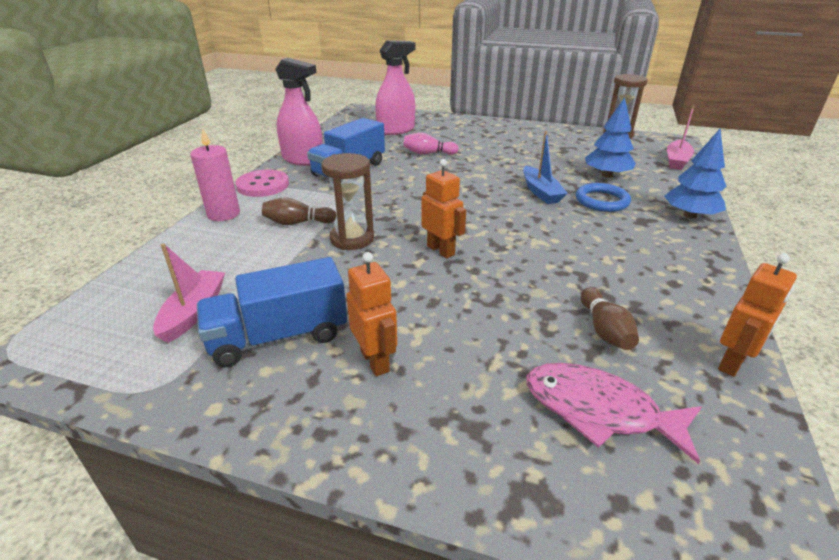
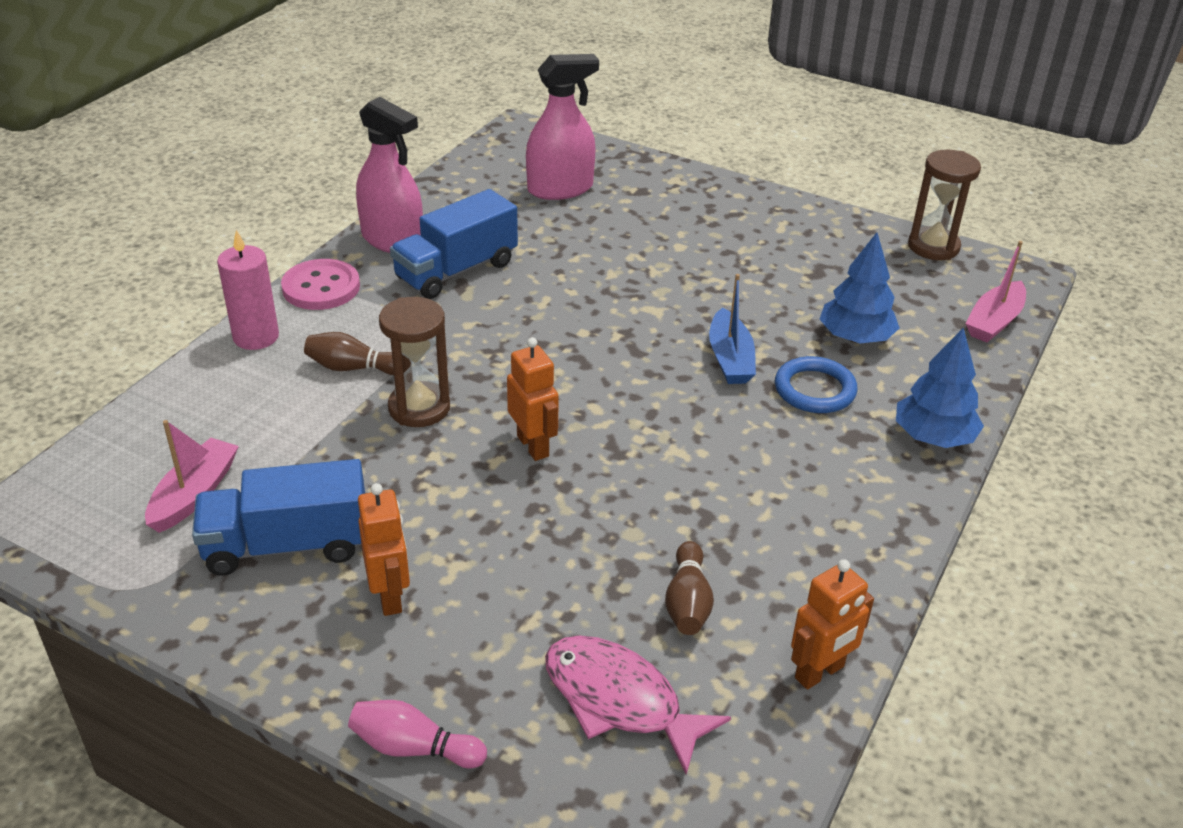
camera: 10 degrees right, 5 degrees up
pink bowling pin [403,133,459,155] -> pink bowling pin moved to [348,700,487,768]

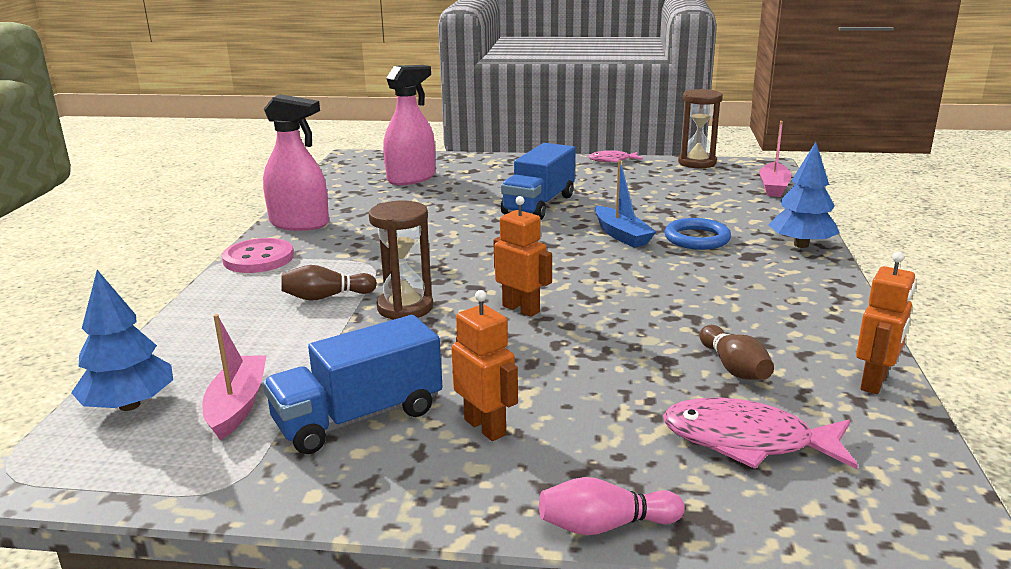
camera: 20 degrees left, 15 degrees down
pink candle [217,230,279,350] -> none
blue truck [390,189,518,299] -> blue truck moved to [501,143,575,220]
blue tree [819,232,899,343] -> blue tree moved to [71,270,173,411]
none -> pink fish [588,150,643,162]

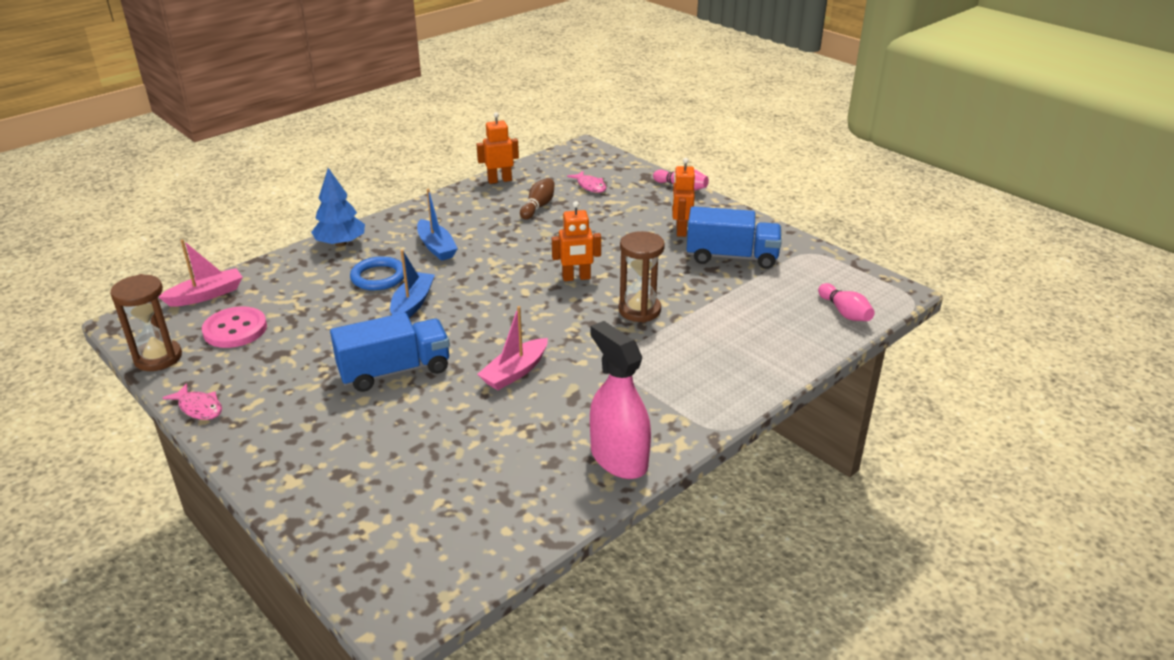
camera: 140 degrees left, 10 degrees up
blue tree [71,270,173,411] -> pink bowling pin [818,283,875,321]
pink boat [202,314,267,440] -> pink boat moved to [477,306,548,390]
pink button [222,238,294,273] -> pink button moved to [202,306,267,348]
brown bowling pin [281,265,377,301] -> none
pink spray bottle [383,65,435,185] -> none
orange robot [493,196,552,317] -> orange robot turned 90 degrees counterclockwise [552,201,601,281]
pink fish [663,398,858,469] -> pink fish [567,171,606,193], size x0.58
none -> blue boat [417,189,458,261]

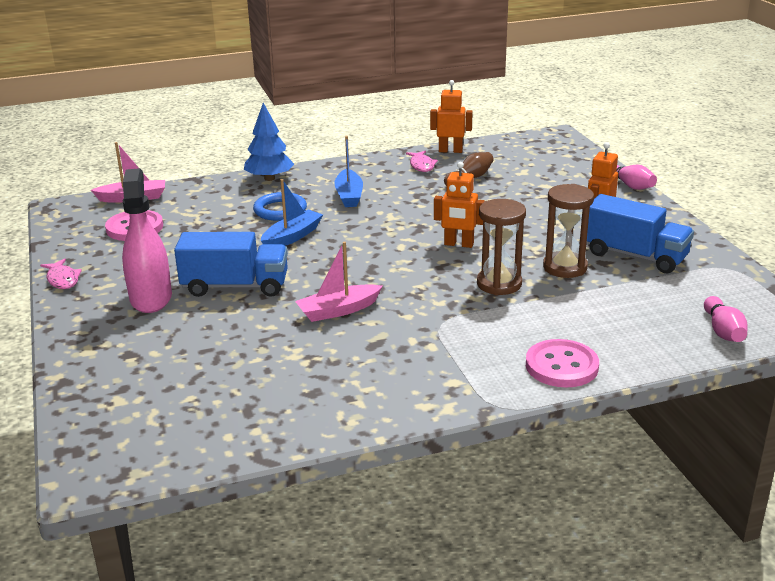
camera: 25 degrees right, 5 degrees down
brown hourglass [110,274,182,371] -> brown hourglass moved to [543,184,594,278]
pink fish [567,171,606,193] -> pink fish moved to [406,151,438,172]
pink spray bottle [590,321,651,479] -> pink spray bottle moved to [122,168,172,313]
none -> pink button [526,339,599,387]

